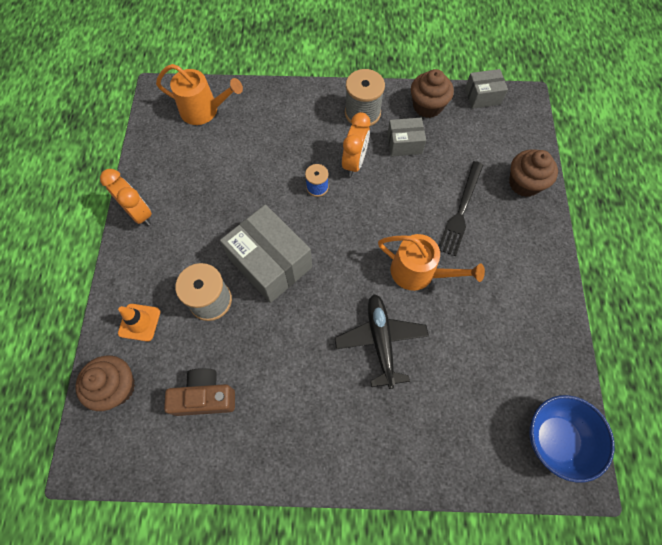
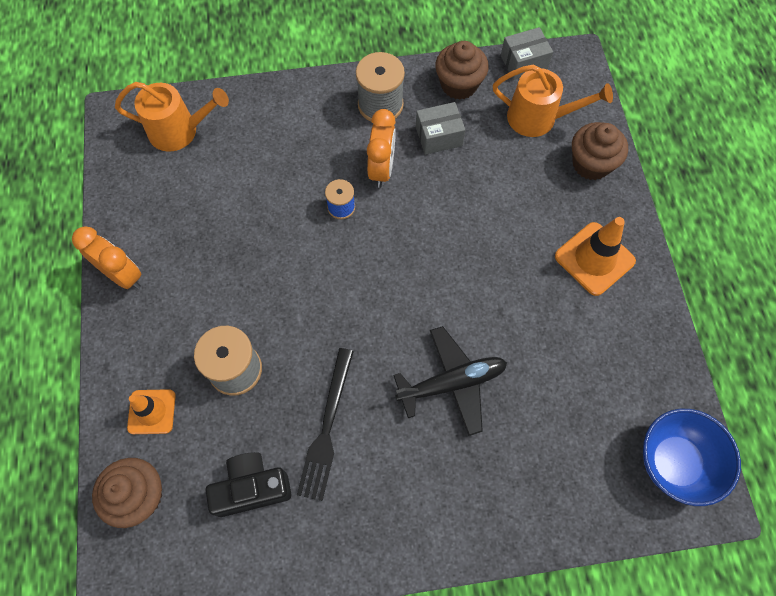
camera: 10 degrees left, 0 degrees up
brown camera [164,368,235,416] -> black camera [206,452,291,517]
grey box [220,205,312,303] -> none
black plane [335,294,429,389] -> black plane turned 90 degrees clockwise [393,326,507,436]
orange watering can [378,234,485,291] -> orange watering can moved to [493,65,613,137]
black fork [439,161,483,256] -> black fork moved to [297,348,354,501]
none -> orange traffic cone [555,217,636,296]

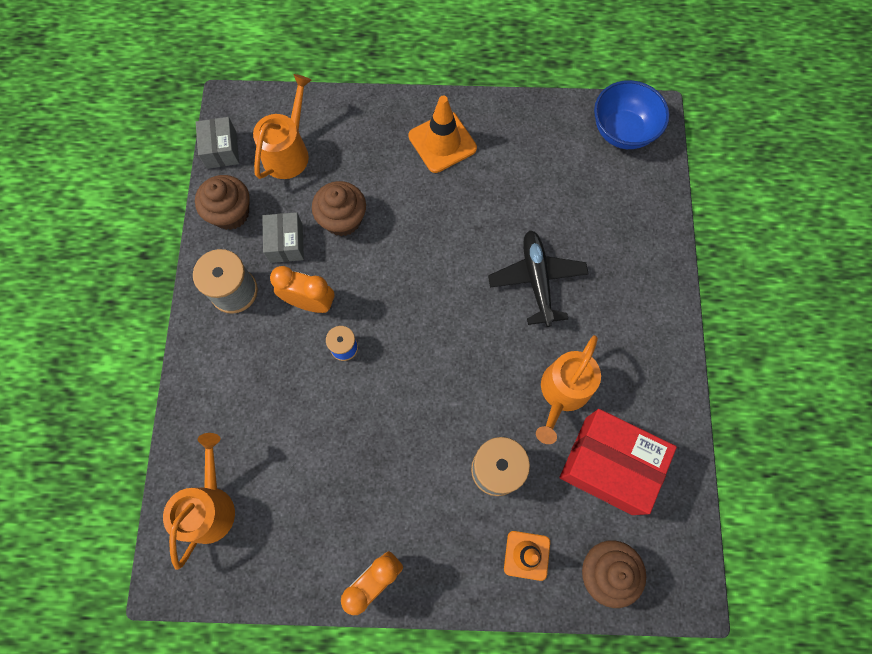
camera: 80 degrees left, 5 degrees up
black camera [206,452,291,517] -> red box [560,409,677,515]
black fork [297,348,354,501] -> orange watering can [536,335,601,444]
brown cupcake [572,122,628,180] -> brown cupcake moved to [312,181,366,236]

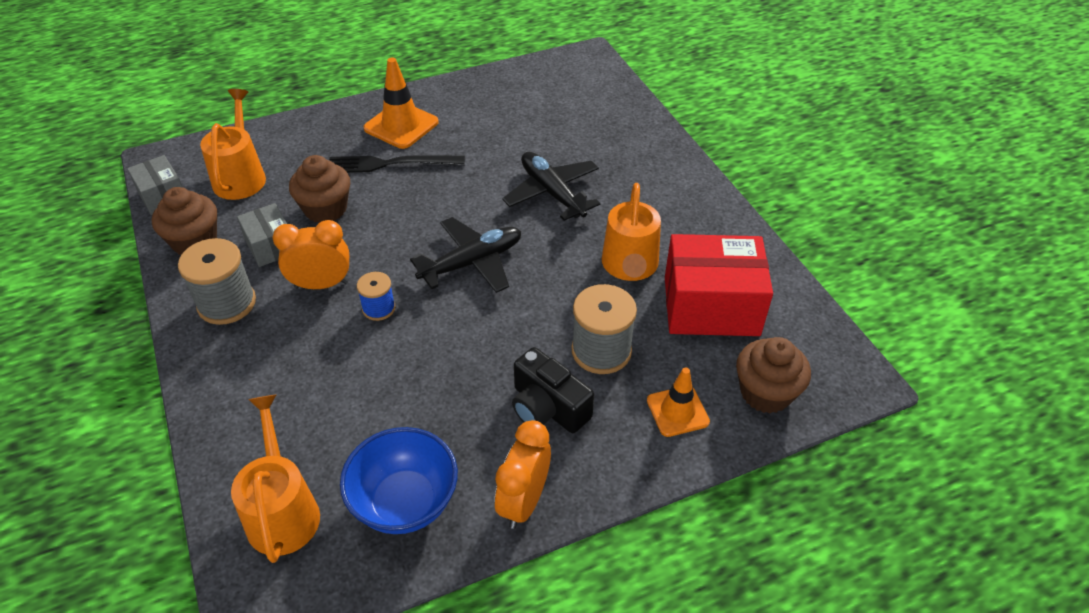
camera: 25 degrees left, 25 degrees down
blue bowl [594,80,670,149] -> blue bowl moved to [340,427,458,534]
none -> black fork [329,155,465,173]
none -> black plane [410,217,521,293]
none -> black camera [512,347,594,433]

